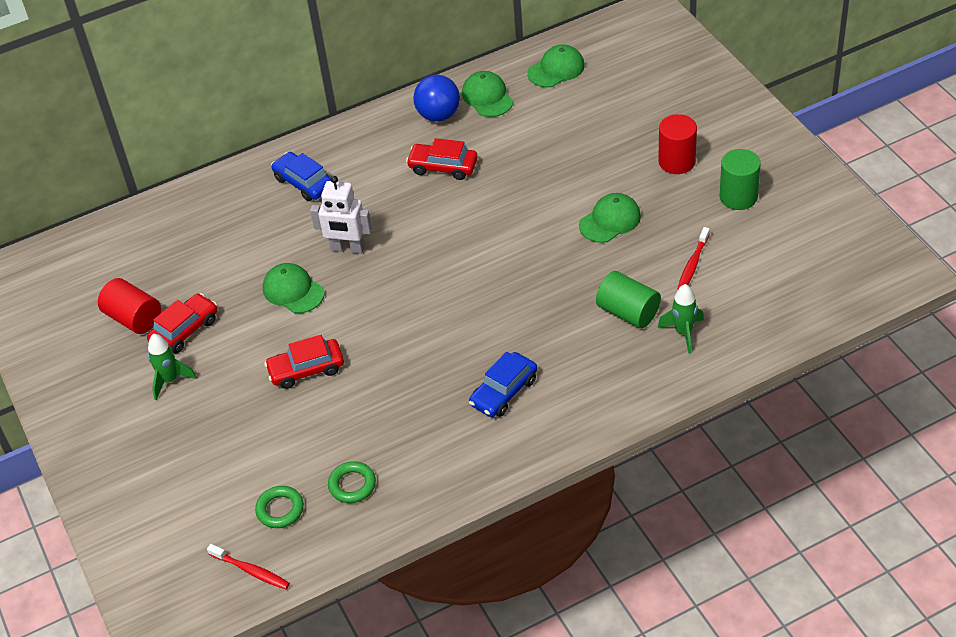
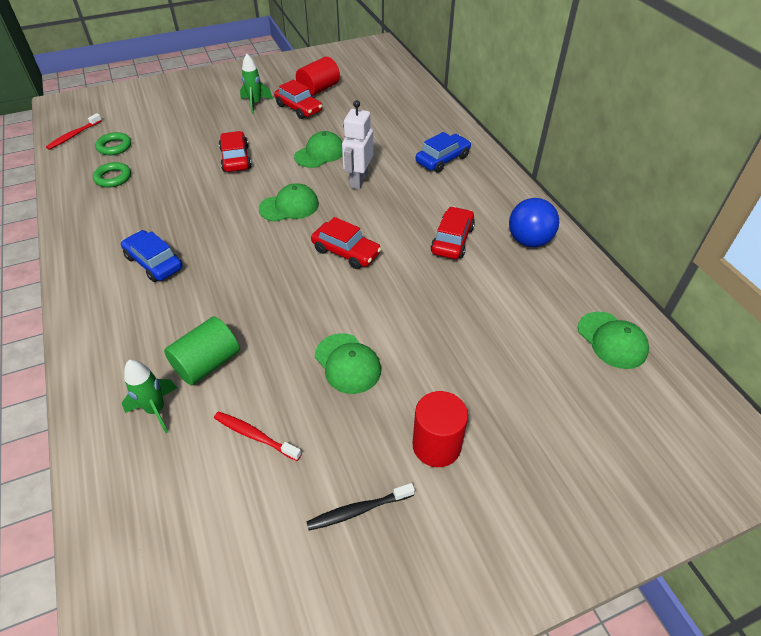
camera: 90 degrees right, 0 degrees up
green cap [462,71,513,117] -> green cap moved to [259,183,319,222]
green cylinder [720,149,761,210] -> black toothbrush [306,483,415,531]
none -> red car [311,217,381,269]

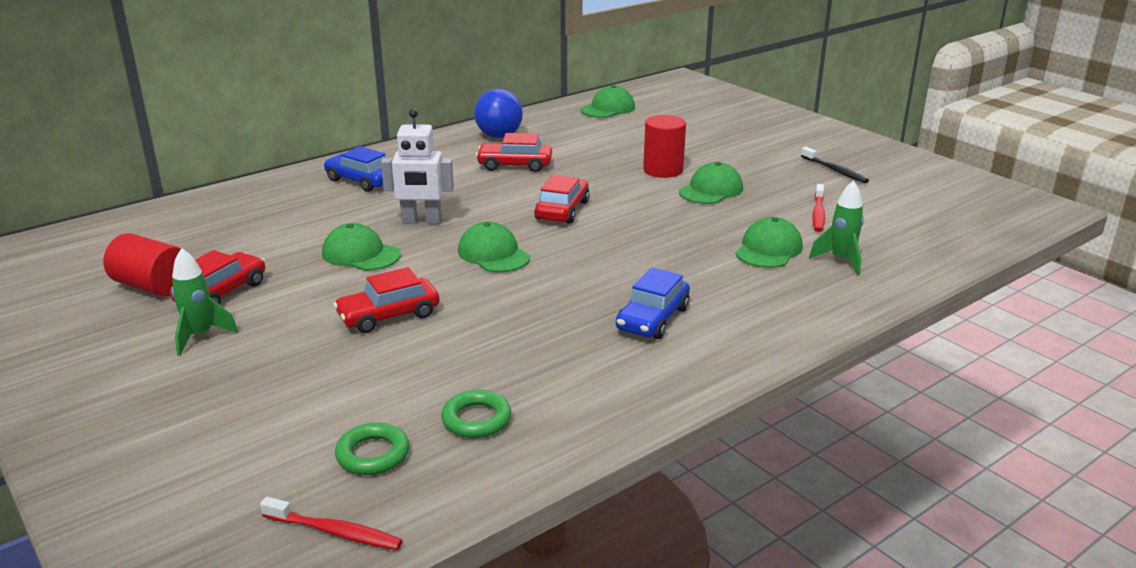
camera: 105 degrees left, 20 degrees down
green cylinder [164,317,240,386] -> green cap [736,217,803,268]
red cylinder [413,391,468,467] -> red cylinder moved to [643,115,686,178]

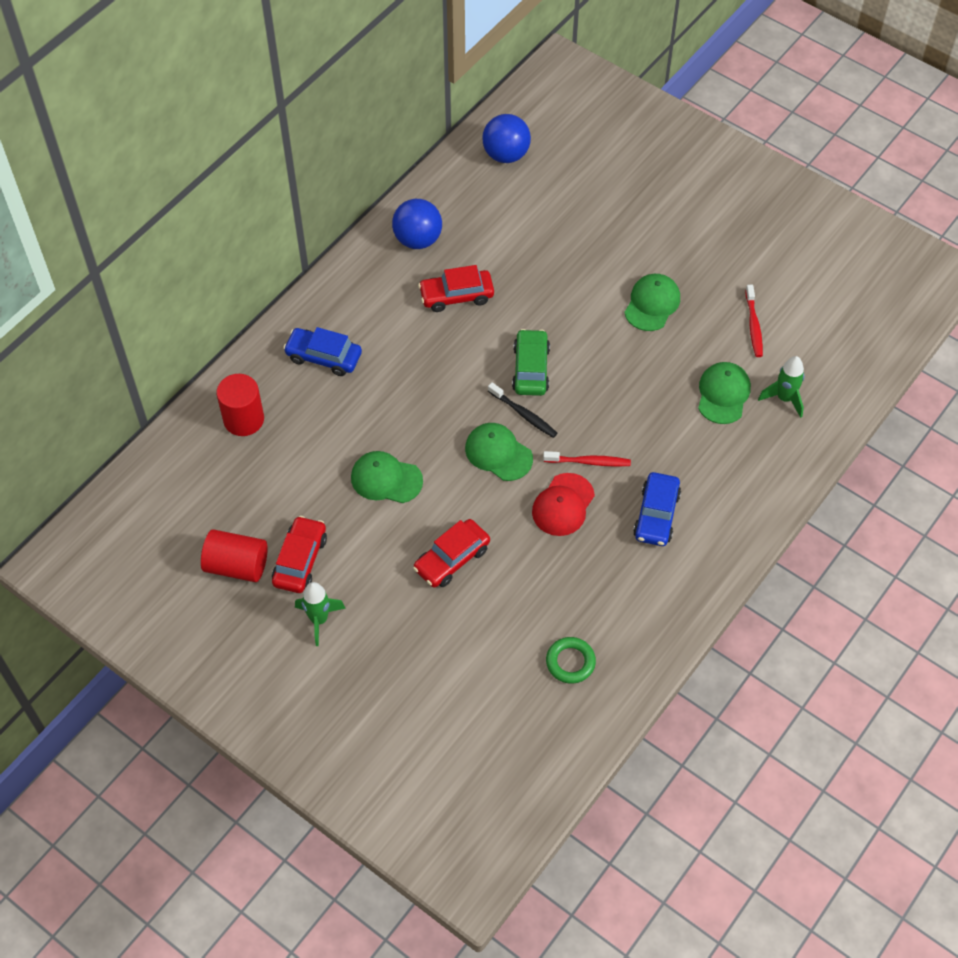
camera: 15 degrees left, 30 degrees up
red toothbrush [260,497,403,550] -> red toothbrush moved to [543,451,631,467]
green ring [335,423,409,475] -> none
white robot [381,109,454,224] -> none
red car [534,175,590,224] -> green car [512,329,550,396]
green cap [580,85,635,118] -> blue ball [482,114,531,163]
red cylinder [643,115,686,178] -> red cylinder moved to [216,374,264,436]
black toothbrush [801,147,869,183] -> black toothbrush moved to [488,382,557,438]
none -> red cap [532,473,595,536]

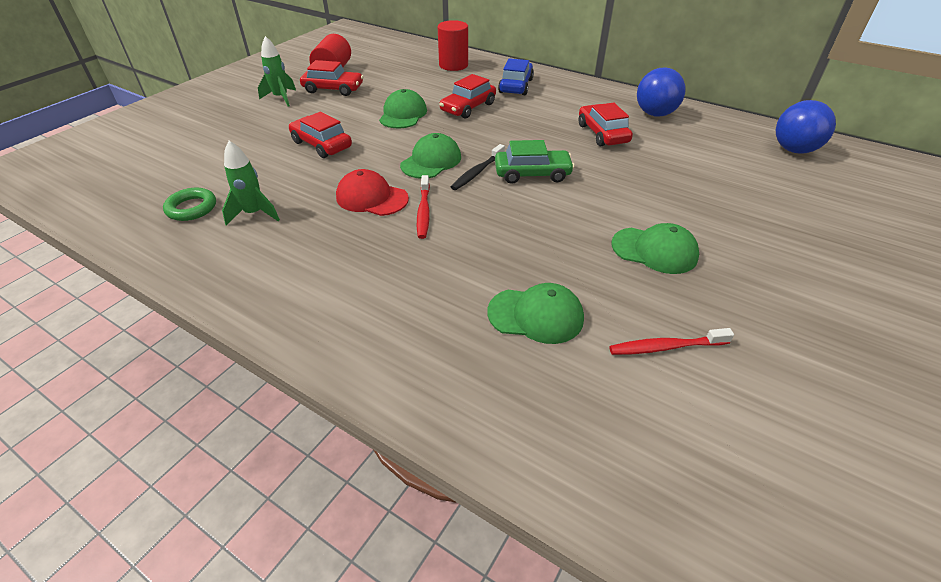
camera: 85 degrees right, 15 degrees down
blue car [633,472,681,546] -> none
green rocket [758,356,805,418] -> green rocket moved to [222,141,280,226]
none -> red car [439,74,496,119]

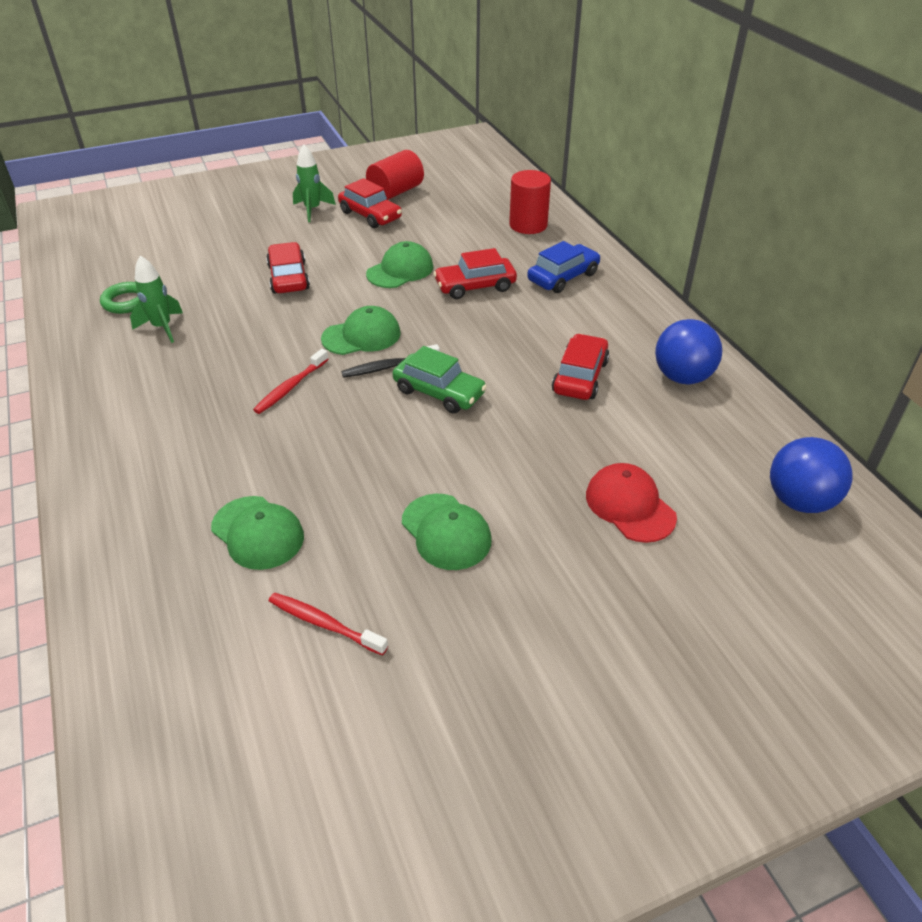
camera: 35 degrees right, 0 degrees up
red cap [336,169,409,216] -> red cap moved to [586,463,677,543]

